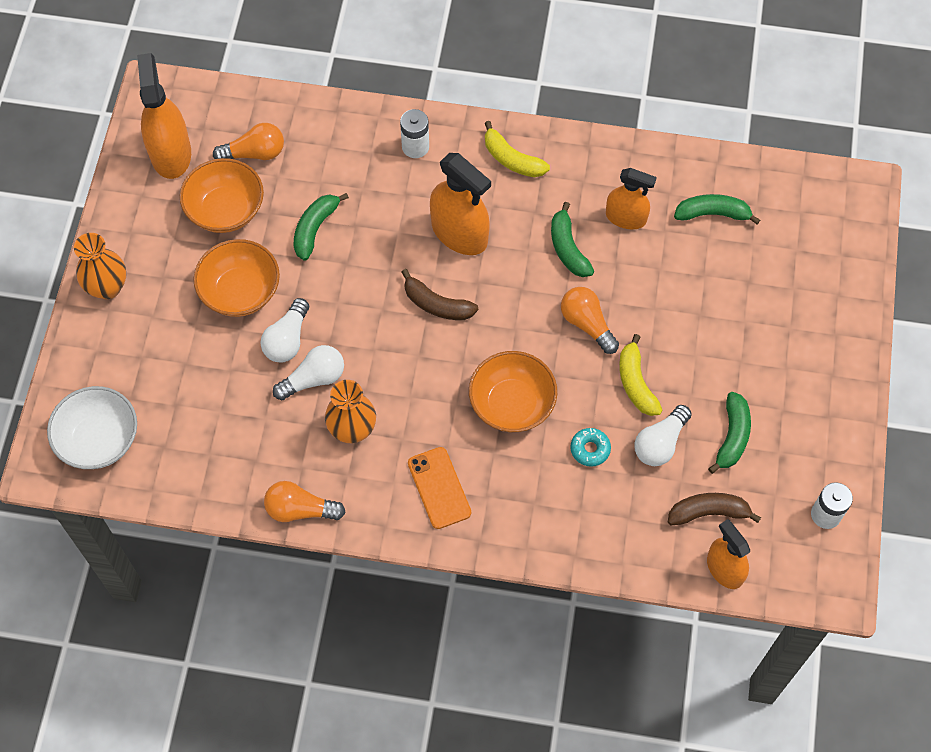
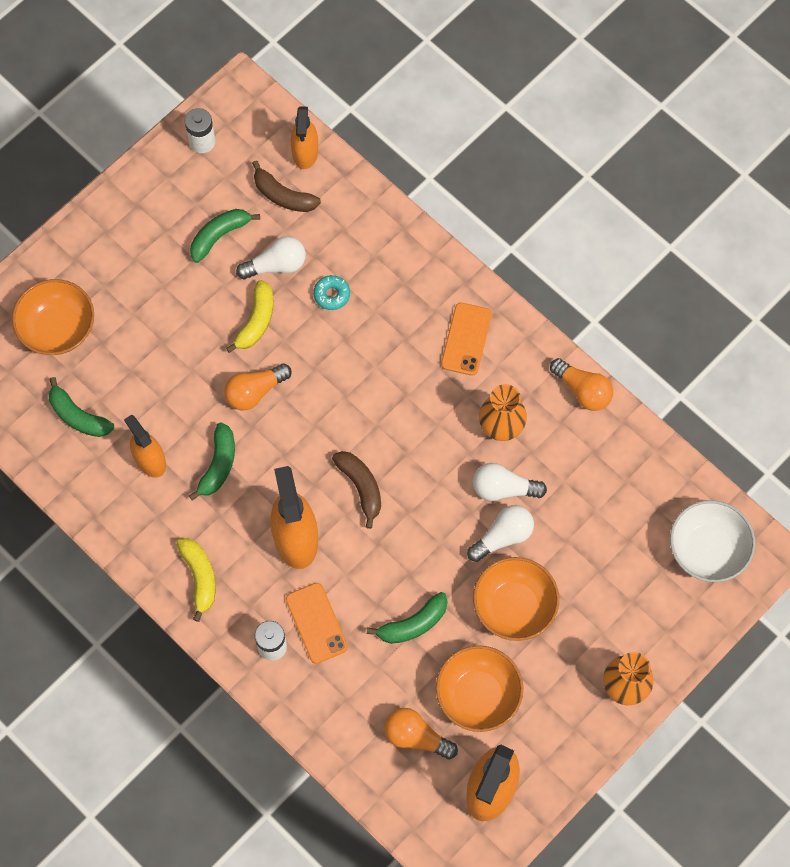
camera: 145 degrees left, 5 degrees up
orange bowl [469,351,557,432] -> orange bowl moved to [12,279,94,355]
orange light bulb [561,287,619,354] -> orange light bulb turned 60 degrees clockwise [224,363,292,411]
none -> orange phone [286,583,348,664]

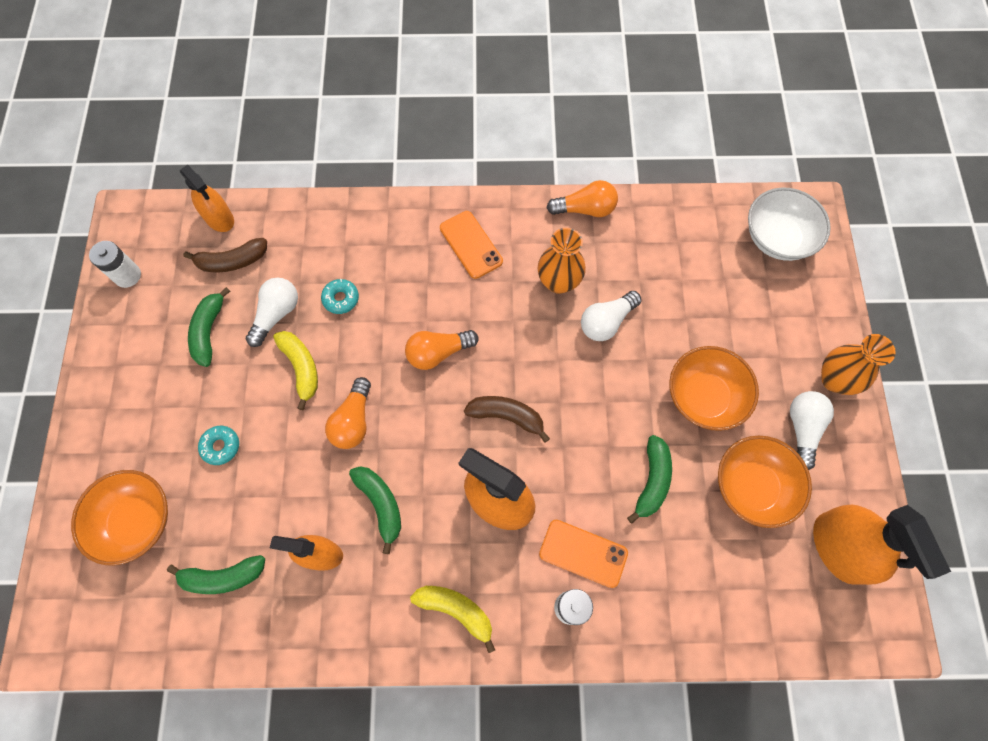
camera: 45 degrees left, 0 degrees up
orange light bulb [384,708,458,760] -> orange light bulb moved to [405,330,479,370]
white light bulb [467,505,534,562] -> white light bulb moved to [790,391,834,470]
none -> turquoise donut [198,426,239,465]

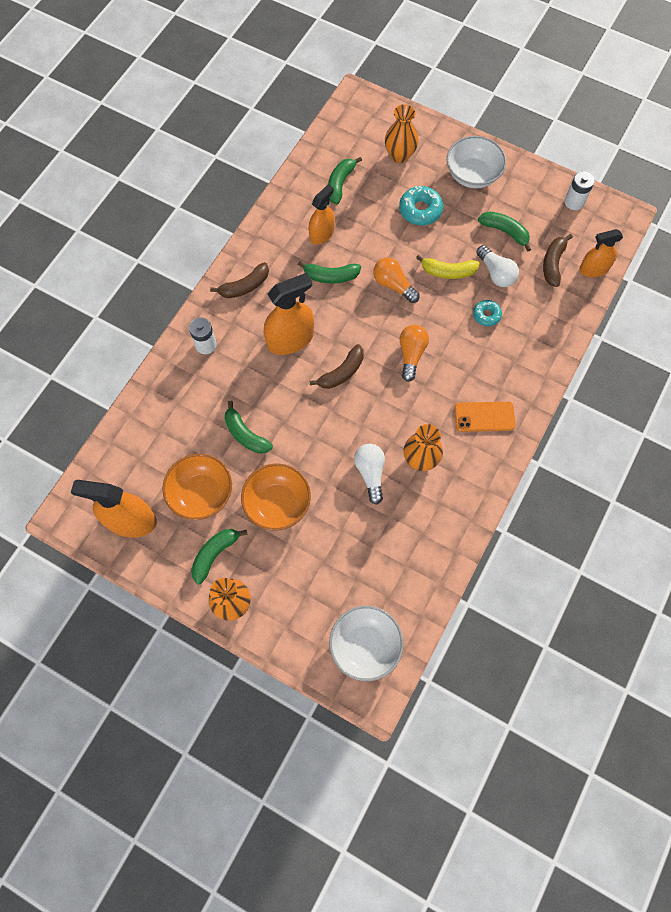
camera: 120 degrees right, 0 degrees up
orange bowl [71,470,168,565] -> orange vase [385,104,419,163]
turquoise donut [198,426,239,465] -> turquoise donut [399,186,443,225], size x1.61
yellow banana [410,586,495,653] -> brown banana [210,262,269,298]
orange phone [539,520,628,588] -> none
orange light bulb [547,180,618,217] -> none
white light bulb [790,391,834,470] -> green banana [191,529,247,584]
none -> white bowl [447,136,506,189]

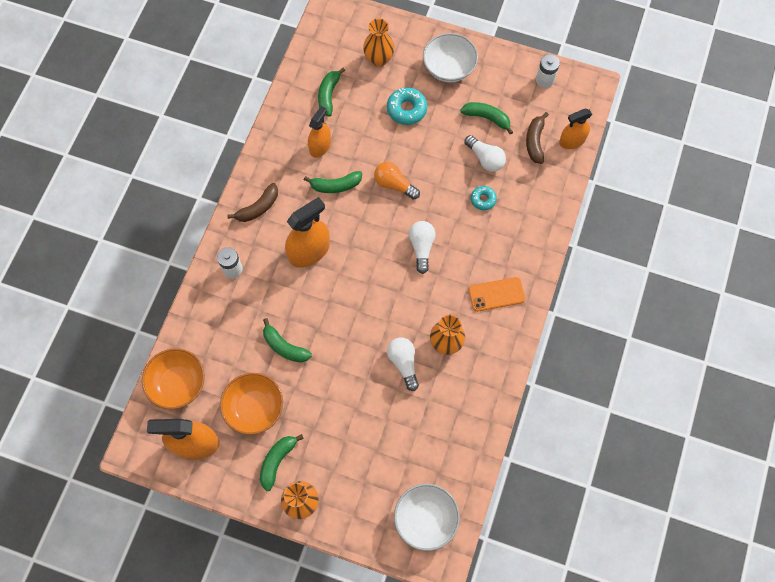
camera: 10 degrees left, 0 degrees up
orange bowl [241,464,311,531] -> orange bowl moved to [142,348,205,409]
brown banana [310,344,364,389] -> none
orange light bulb [400,325,429,382] -> white light bulb [409,221,436,274]
yellow banana [416,255,480,279] -> none

